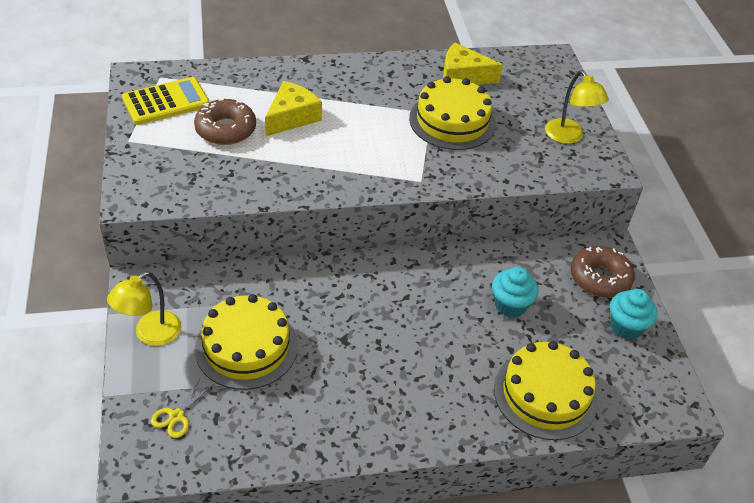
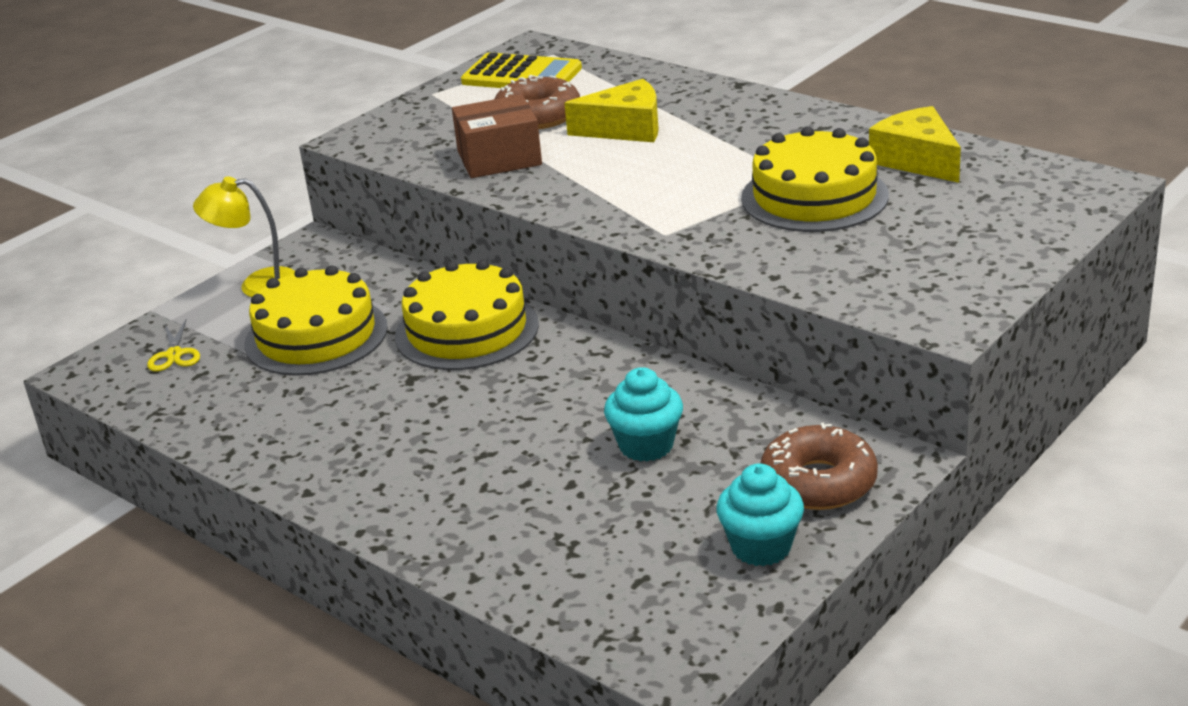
camera: 55 degrees right, 15 degrees down
yellow scissors [151,379,213,438] -> yellow scissors turned 90 degrees counterclockwise [147,319,200,372]
yellow cake [494,341,598,440] -> yellow cake moved to [395,260,539,370]
yellow lamp [545,71,609,144] -> none
none -> brown box [452,95,542,178]

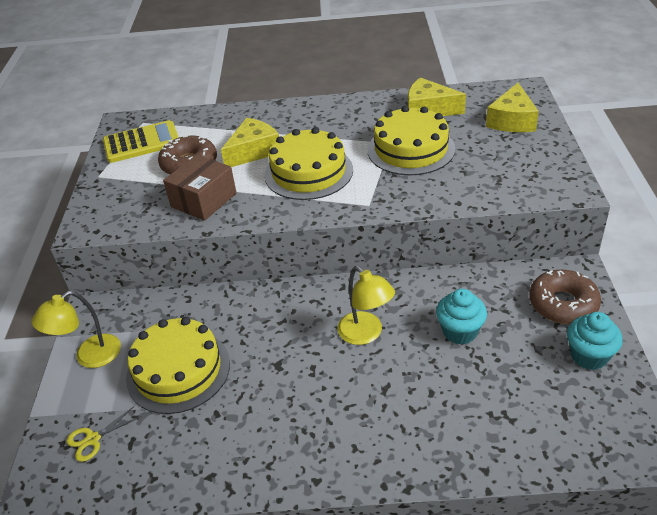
camera: 40 degrees left, 10 degrees up
yellow scissors [147,319,200,372] -> yellow scissors turned 105 degrees clockwise [67,406,142,462]
yellow cake [395,260,539,370] -> yellow cake moved to [264,127,353,200]
none -> yellow lamp [338,266,395,345]
none -> yellow cheese [486,83,539,132]

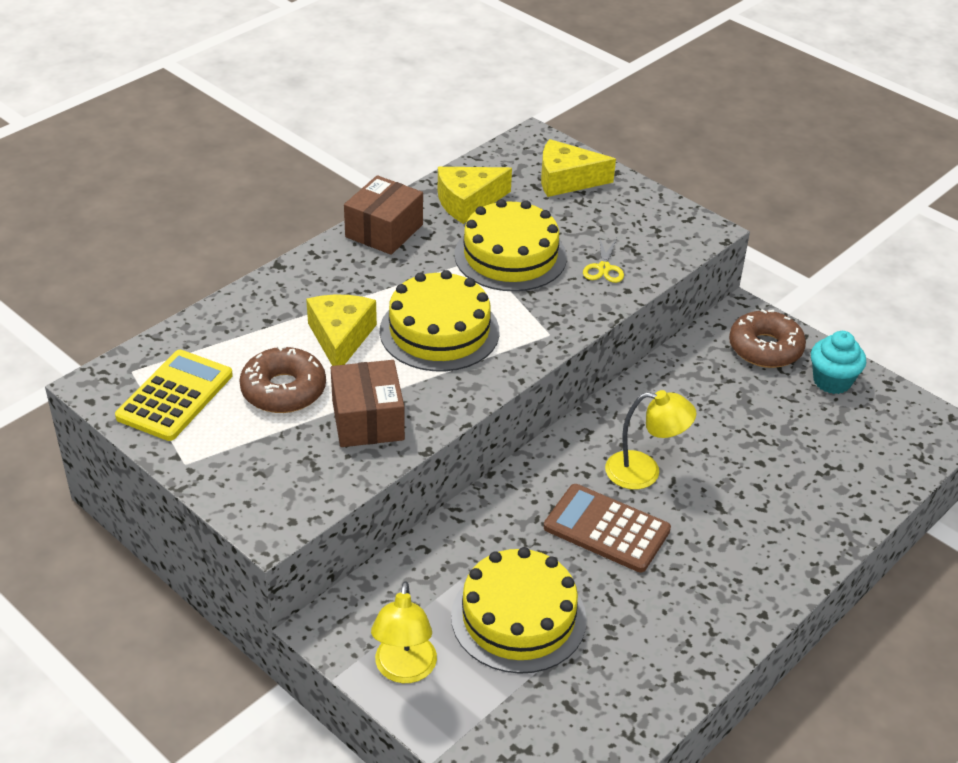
camera: 50 degrees left, 0 degrees up
yellow scissors [67,406,142,462] -> yellow scissors moved to [583,236,624,283]
turquoise cupcake [436,289,487,345] -> none
yellow cheese [486,83,539,132] -> yellow cheese turned 120 degrees clockwise [541,139,616,197]
none -> brown box [344,175,423,255]
none -> brown calculator [544,484,671,572]

